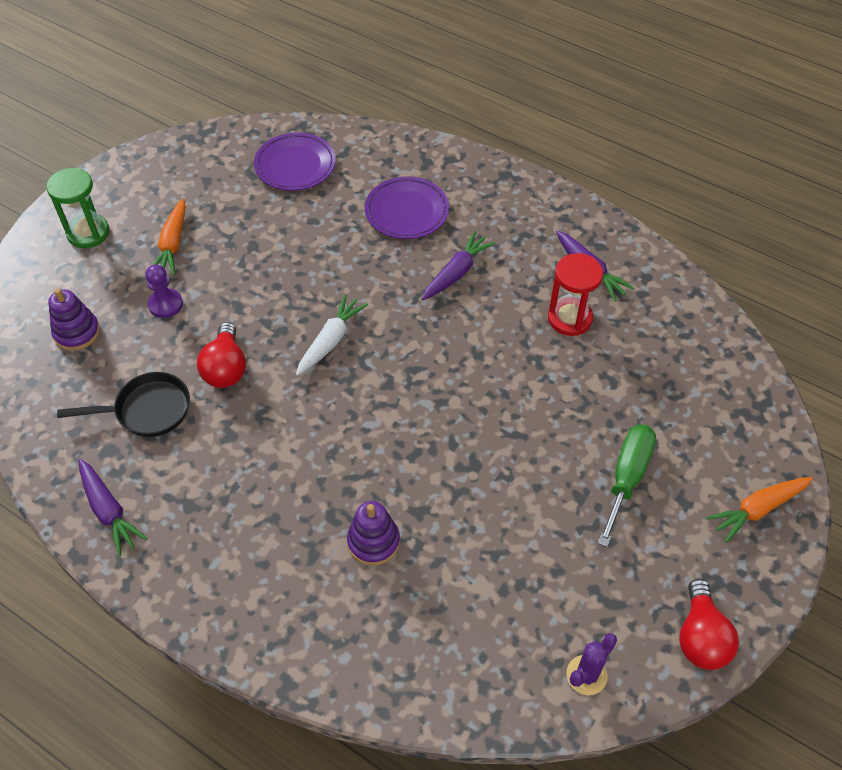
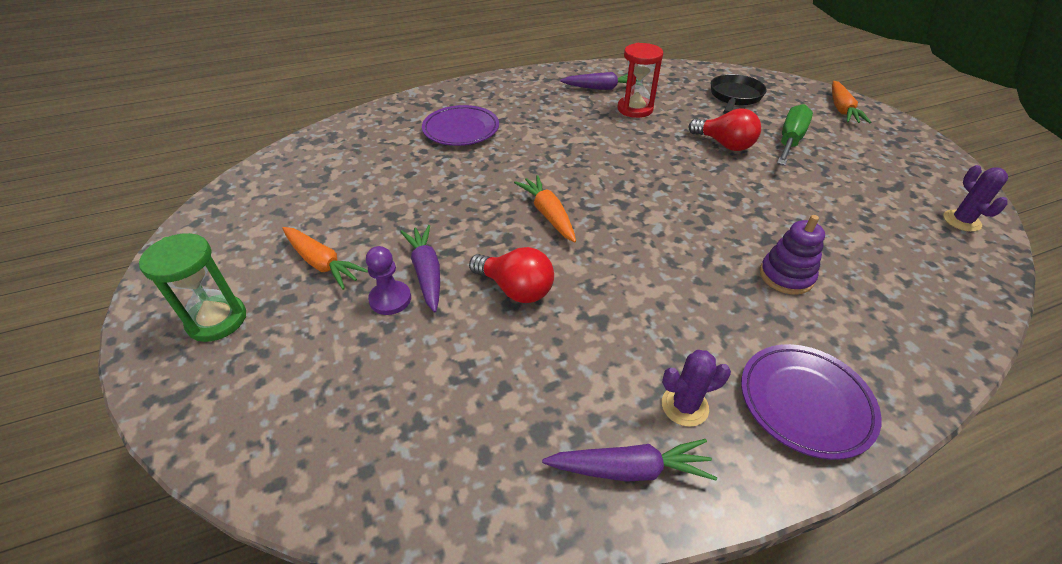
camera: 55 degrees left, 10 degrees down
purple stacking toy [48,288,100,351] -> none
black pan [57,372,190,437] -> black pan moved to [711,74,767,114]
purple plate [254,132,336,191] -> purple plate moved to [741,344,882,460]
white carrot [296,294,368,376] -> orange carrot [514,175,576,243]
purple carrot [422,231,495,300] -> purple carrot moved to [400,225,440,313]
green screwdriver [598,424,656,547] -> green screwdriver turned 60 degrees clockwise [777,104,813,165]
red light bulb [679,579,739,670] -> red light bulb moved to [688,108,761,151]
none -> purple cactus [662,350,731,427]

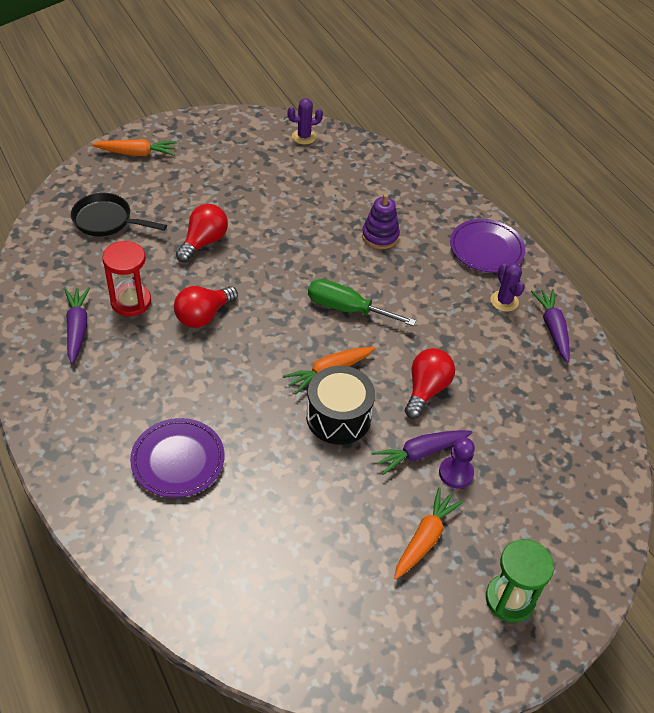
camera: 100 degrees left, 5 degrees up
green screwdriver [777,104,813,165] -> green screwdriver moved to [308,279,416,326]
none -> red light bulb [174,286,238,328]
none -> black drum [306,366,375,445]

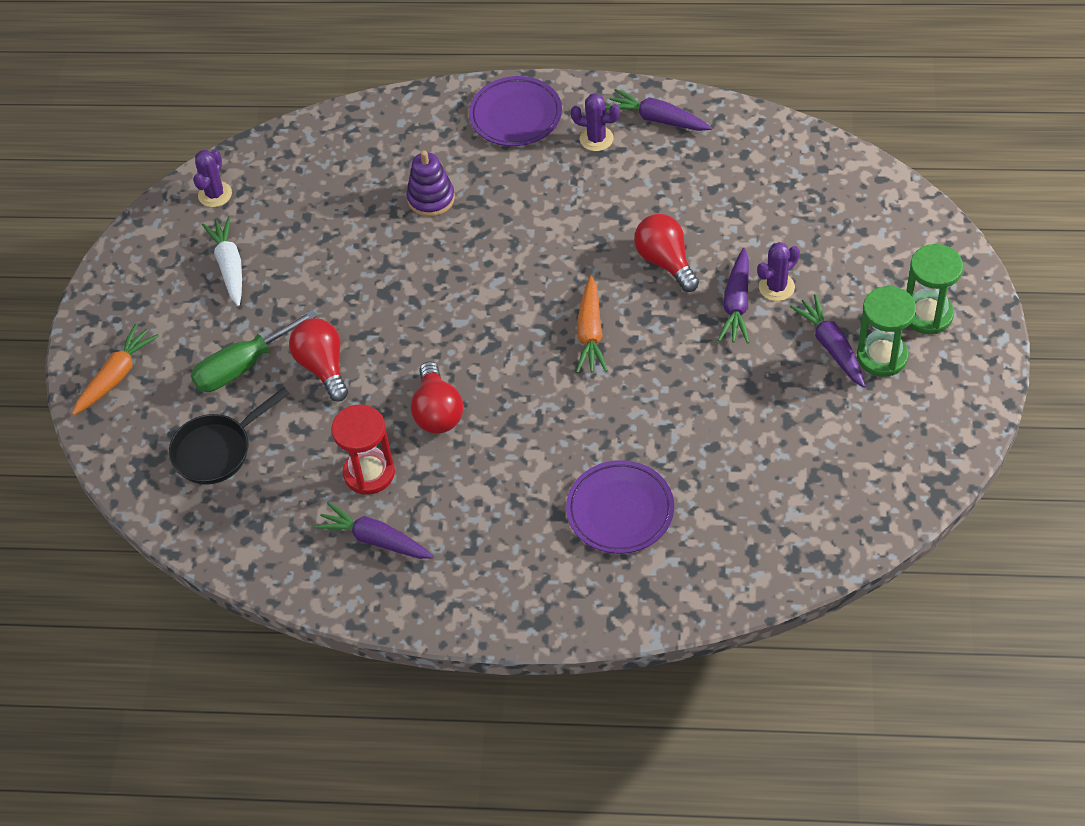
camera: 50 degrees left, 5 degrees up
black drum [306,366,375,445] -> none
green screwdriver [308,279,416,326] -> green screwdriver moved to [191,310,317,392]
orange carrot [394,487,464,580] -> purple carrot [790,294,865,388]
purple pawn [439,437,475,488] -> purple cactus [757,242,800,301]
none -> white carrot [202,216,242,306]
none -> green hourglass [857,286,916,377]

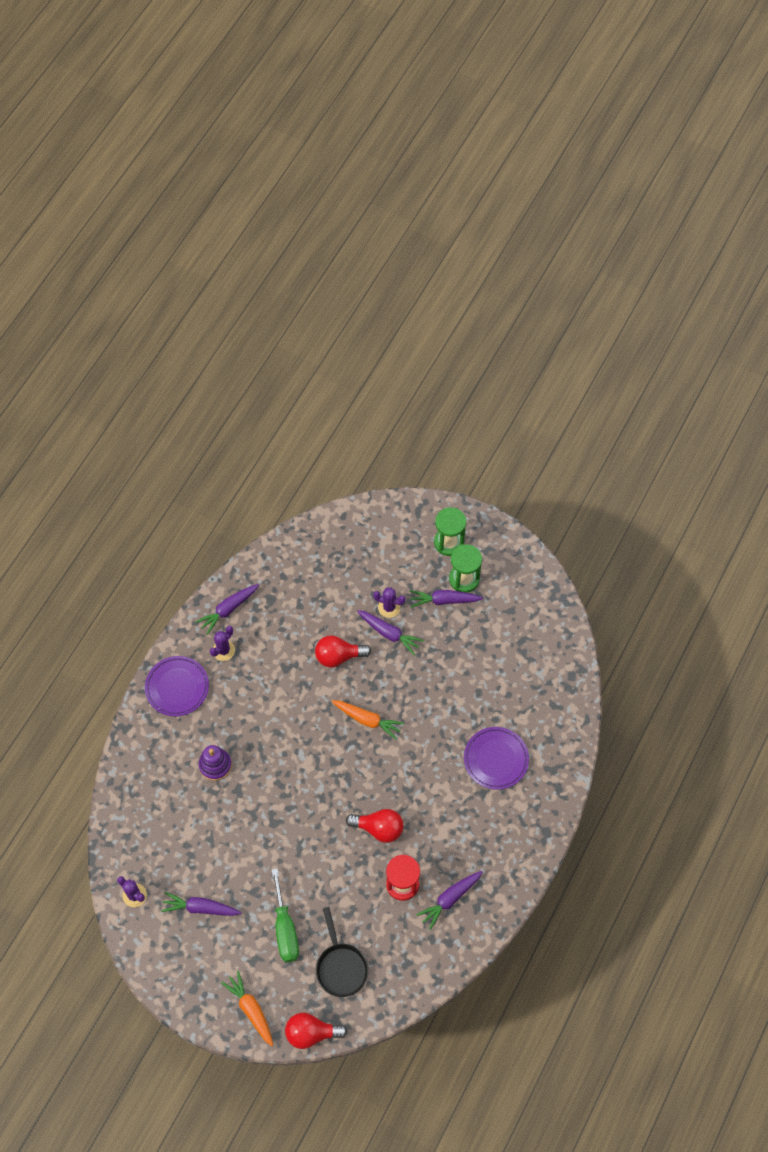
camera: 70 degrees left, 10 degrees up
white carrot [202,216,242,306] -> purple carrot [161,892,241,916]
red light bulb [289,318,348,402] -> red light bulb moved to [285,1013,348,1049]
purple cactus [757,242,800,301] -> purple cactus turned 60 degrees counterclockwise [373,587,406,618]

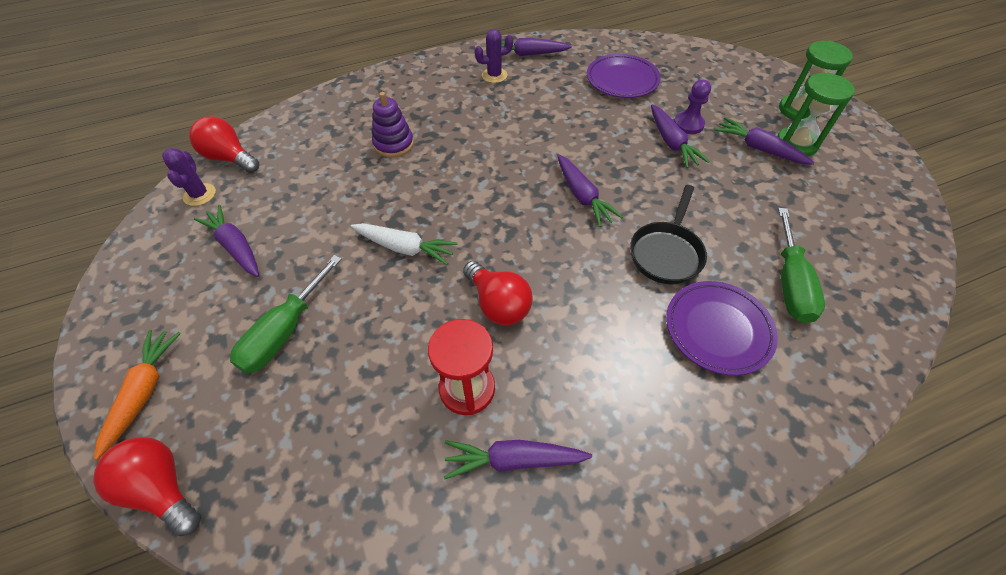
camera: 40 degrees right, 10 degrees down
purple plate [145,656,209,716] -> purple plate moved to [587,54,661,98]
red light bulb [315,635,371,667] -> red light bulb moved to [189,116,259,173]
black pan [316,907,369,997] -> black pan moved to [630,185,707,284]
orange carrot [332,700,404,740] -> purple carrot [557,154,623,227]
purple cactus [373,587,406,618] -> purple pawn [674,80,711,134]
none -> white carrot [350,223,457,265]
none -> green screwdriver [778,208,825,323]

